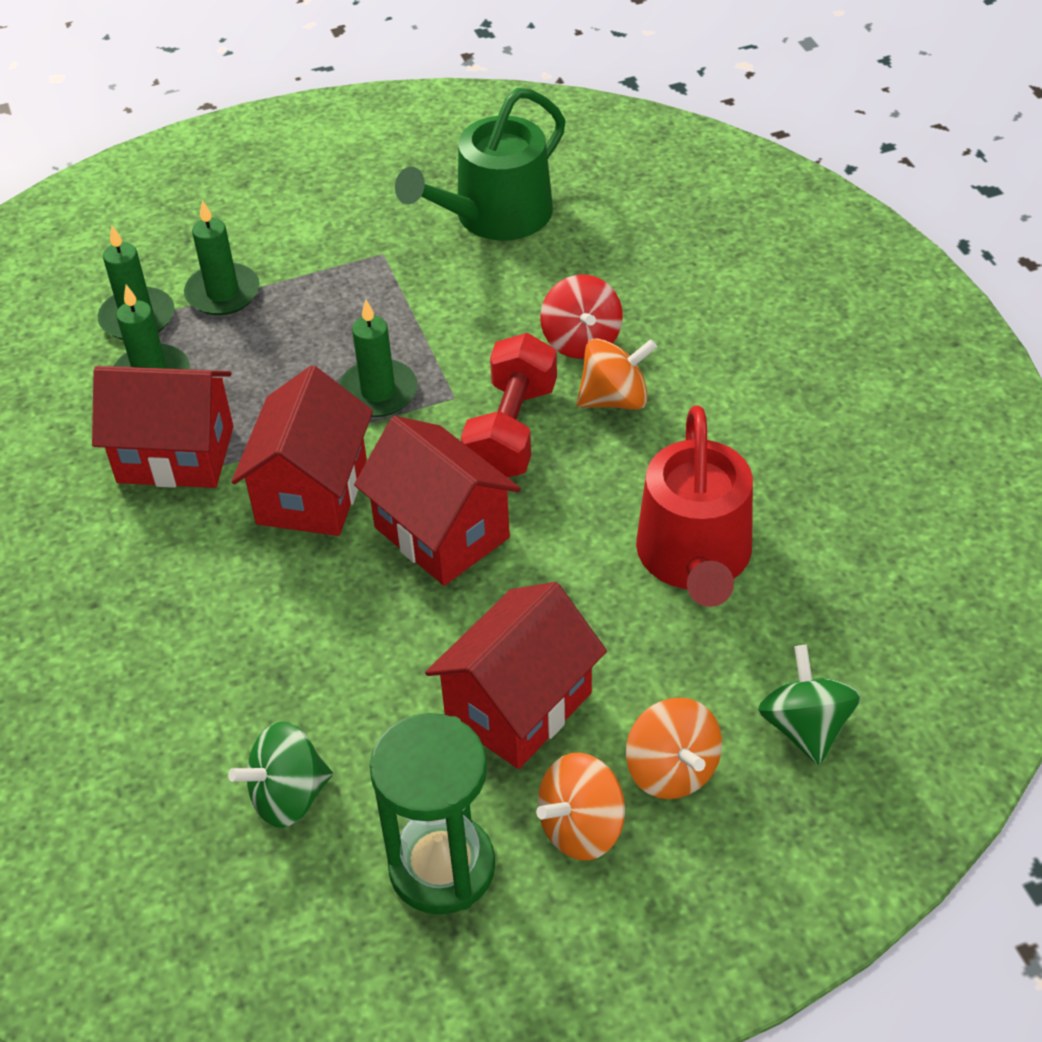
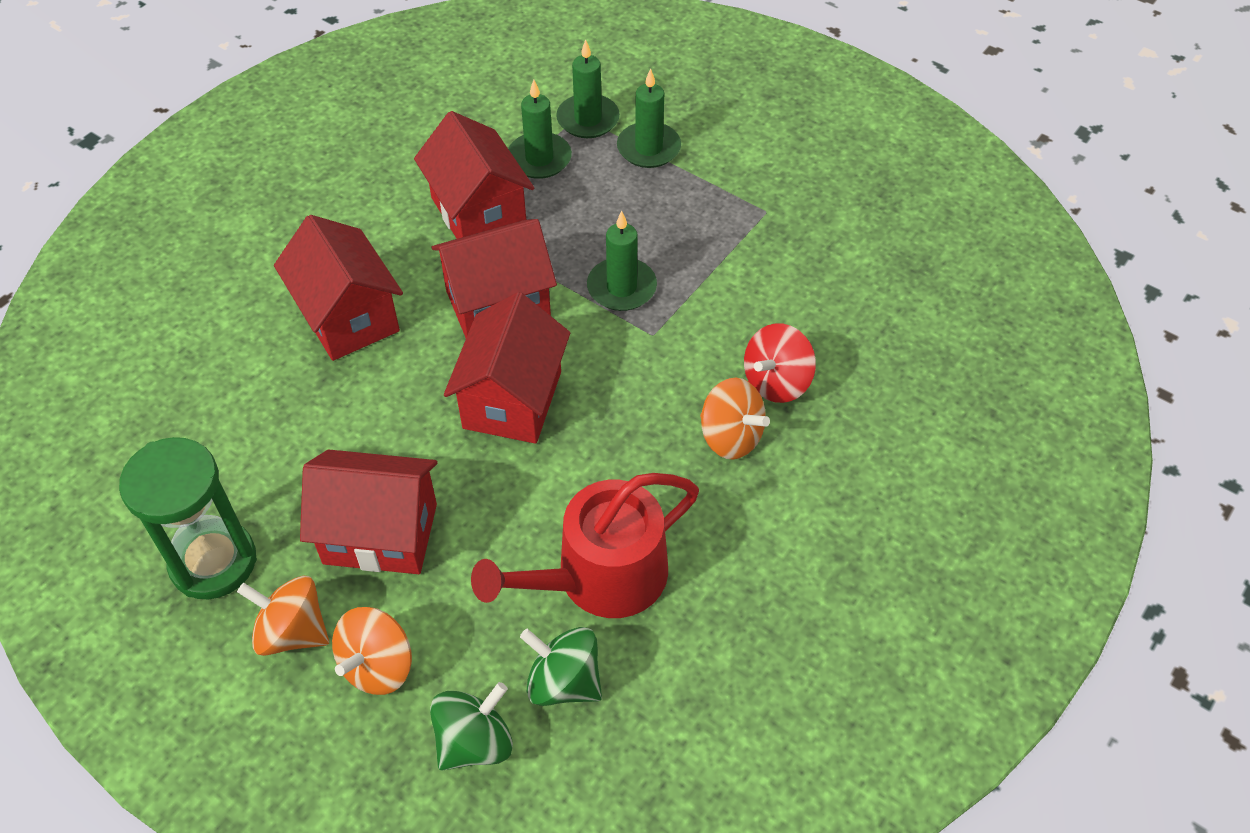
camera: 55 degrees right, 5 degrees up
green spinning top [228,722,333,828] -> green spinning top moved to [520,627,602,706]
green watering can [395,88,566,241] -> none
red dumbbell [461,333,557,478] -> none
none -> red house [274,215,403,361]

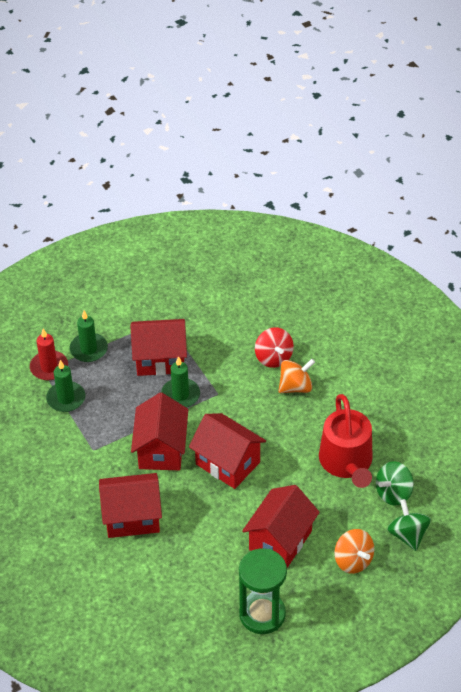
camera: 65 degrees left, 5 degrees down
orange spinning top [237,576,329,656] -> none
red house [414,111,534,239] -> red house moved to [130,319,187,376]
green candle [556,40,620,138] -> red candle [30,329,68,381]

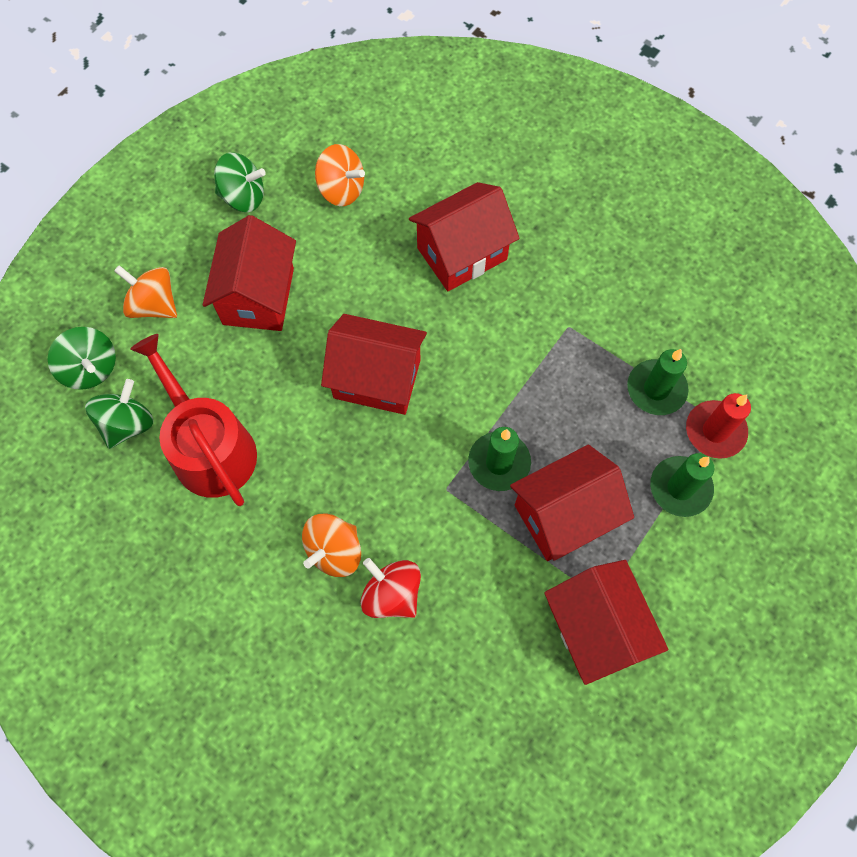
camera: 155 degrees right, 20 degrees up
red house [131,393,188,470] -> red house moved to [544,560,668,685]
green hourglass [239,548,287,634] -> green spinning top [214,152,266,212]
none -> orange spinning top [315,144,365,206]

